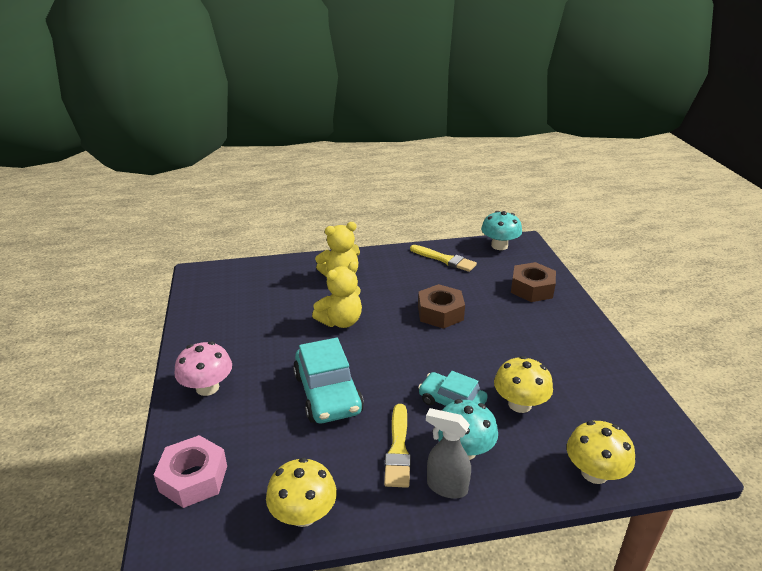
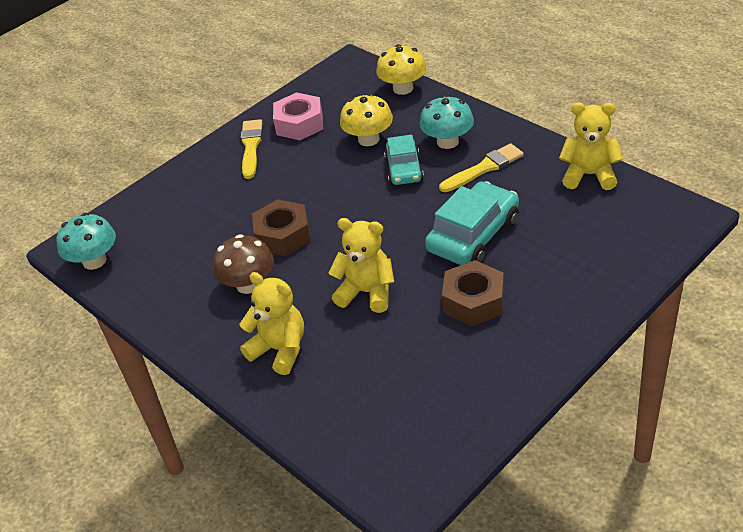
camera: 120 degrees left, 10 degrees up
pink nut [154,435,227,508] -> pink nut moved to [273,92,323,140]
pink mushroom [174,342,232,396] -> none
yellow mushroom [266,457,337,527] -> yellow teddy bear [559,103,623,190]
yellow brush [410,245,477,272] -> yellow brush moved to [241,119,262,179]
grey spray bottle [426,408,471,498] -> none
brown nut [511,262,556,302] -> brown nut moved to [442,260,504,326]
none -> brown mushroom [213,234,274,294]

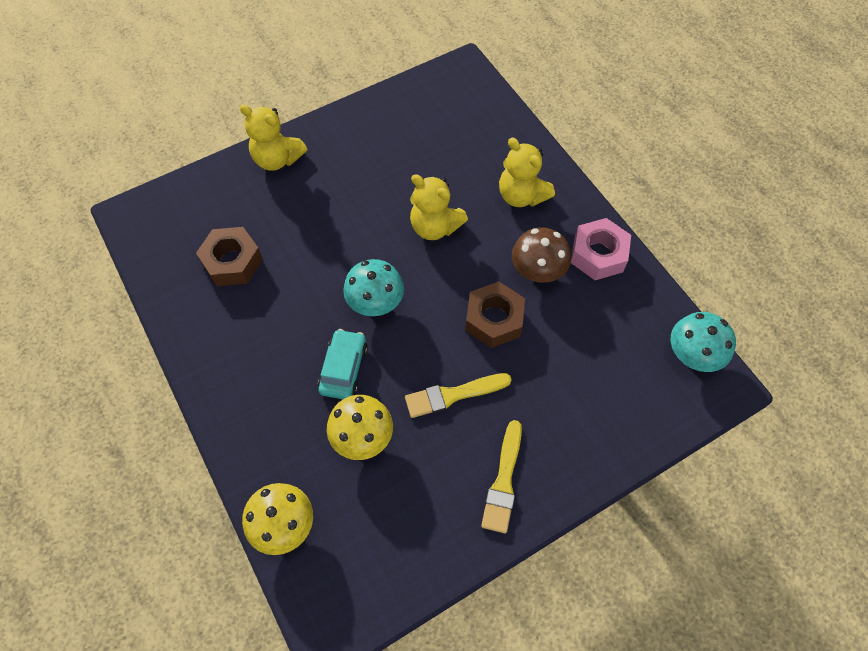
camera: 170 degrees left, 20 degrees up
pink nut [273,92,323,140] -> pink nut moved to [571,218,631,280]
turquoise mushroom [420,95,474,149] -> turquoise mushroom moved to [343,259,404,316]
turquoise car [425,181,519,265] -> none
yellow brush [439,144,524,192] -> yellow brush moved to [405,373,512,418]
brown nut [442,260,504,326] -> brown nut moved to [196,227,263,286]
yellow teddy bear [559,103,623,190] -> yellow teddy bear moved to [240,104,307,170]

